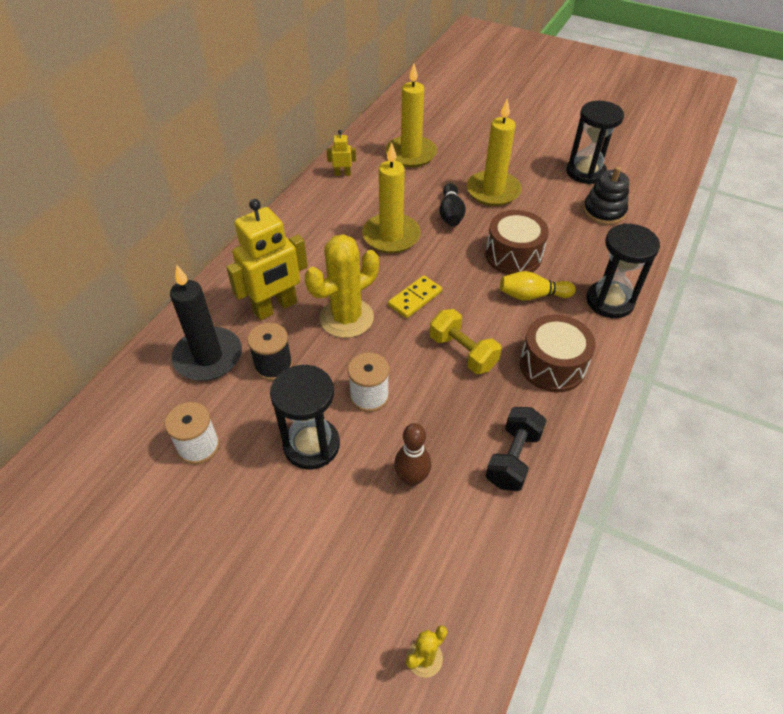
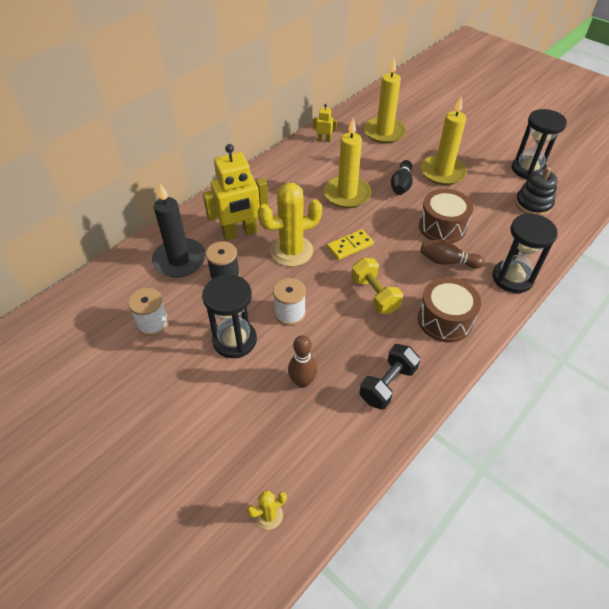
camera: 15 degrees right, 0 degrees up
yellow bowling pin [500,271,576,301] -> brown bowling pin [420,239,484,269]

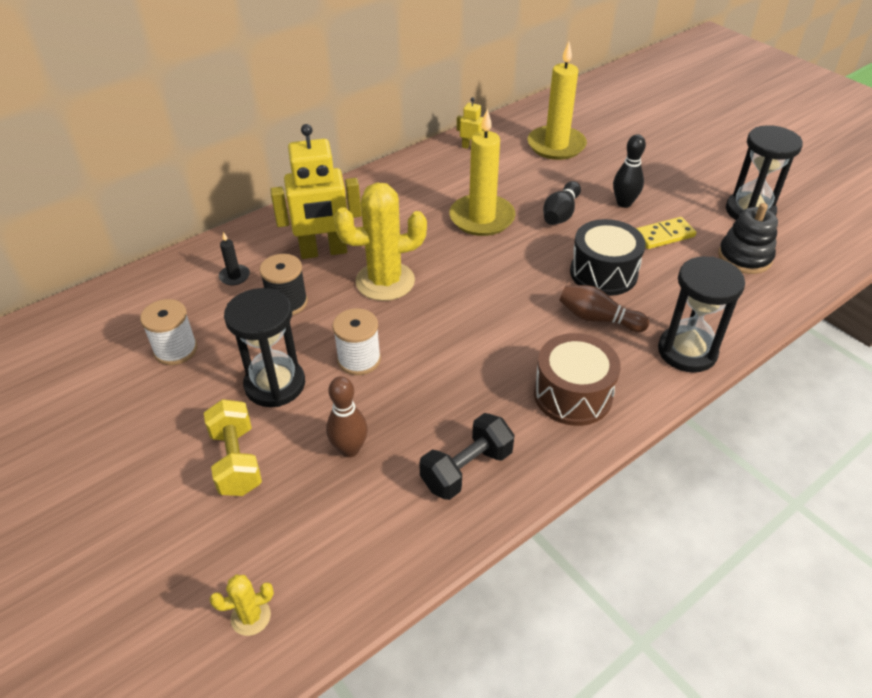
camera: 10 degrees right, 5 degrees down
black candle [152,184,206,277] -> black candle [219,232,250,285], size x0.43
yellow domino [327,229,374,260] -> yellow domino moved to [636,217,696,249]
yellow dumbbell [351,258,403,314] -> yellow dumbbell moved to [204,399,262,496]
brown drum [419,189,473,243] -> black drum [570,219,646,296]
yellow candle [421,96,467,185] -> black bowling pin [613,134,646,208]

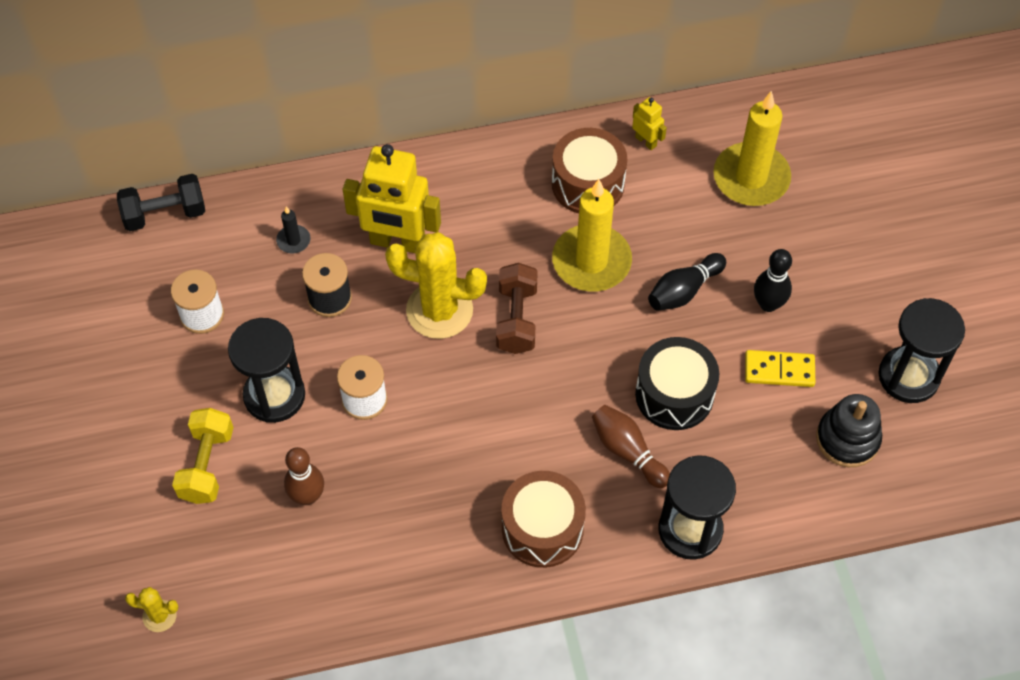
camera: 25 degrees right, 15 degrees up
black dumbbell [419,413,515,500] -> black dumbbell moved to [117,174,205,231]
none -> brown dumbbell [496,263,538,354]
none -> brown drum [552,128,627,214]

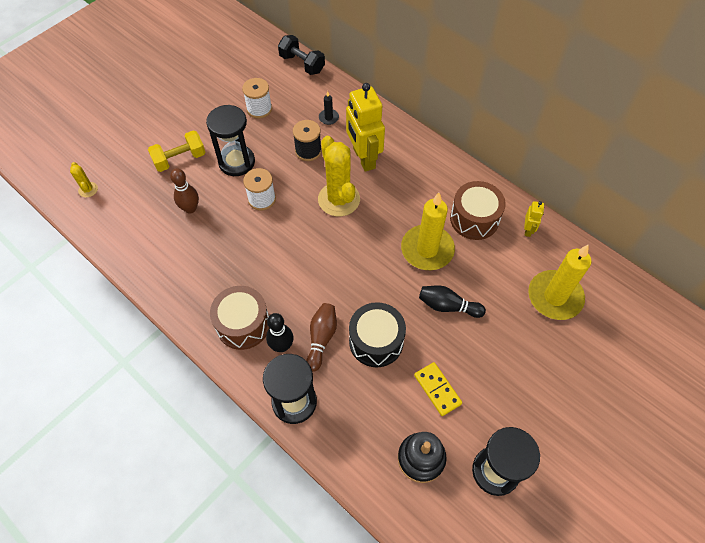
camera: 55 degrees right, 0 degrees up
brown dumbbell [496,263,538,354] -> none
black bowling pin [754,249,792,312] -> black bowling pin moved to [266,313,294,352]

